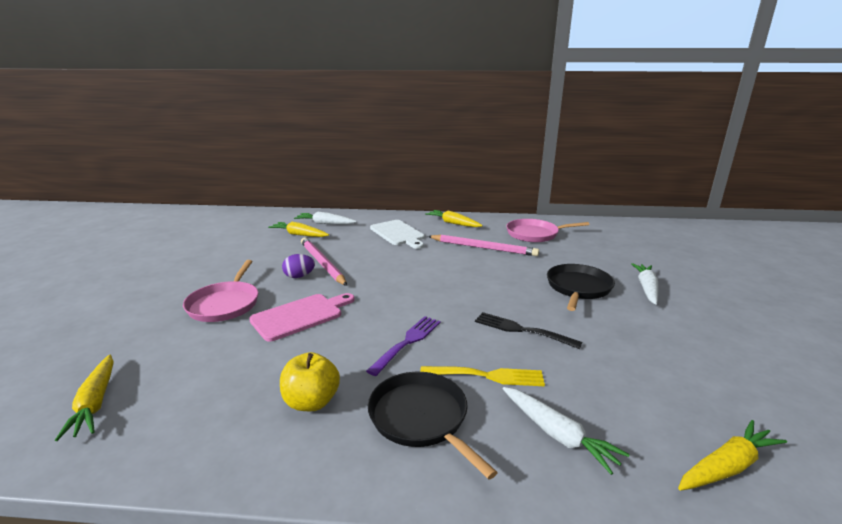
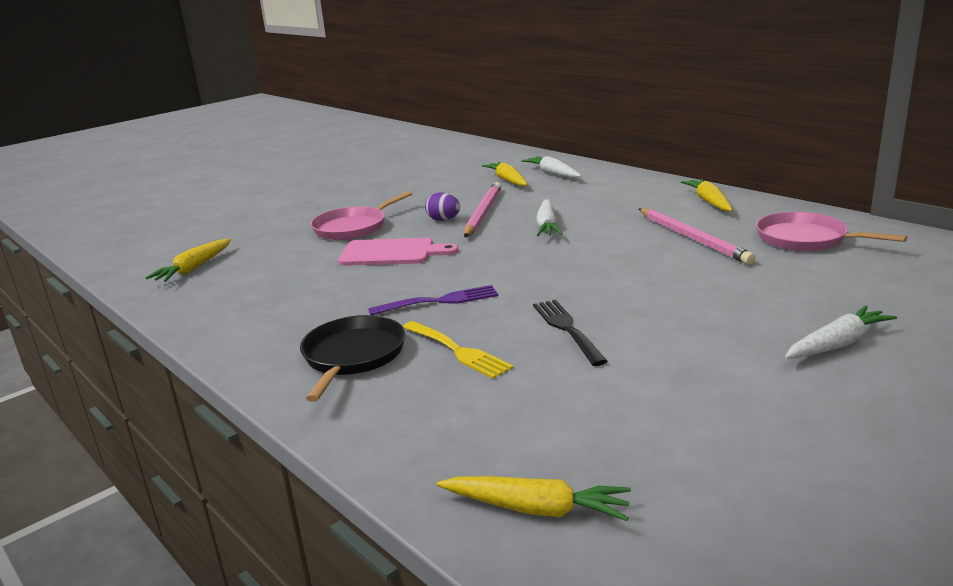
camera: 45 degrees right, 0 degrees up
yellow apple [280,352,340,411] -> none
white cutting board [370,220,425,249] -> none
white carrot [503,387,630,475] -> white carrot moved to [536,199,563,236]
black pan [547,264,615,311] -> none

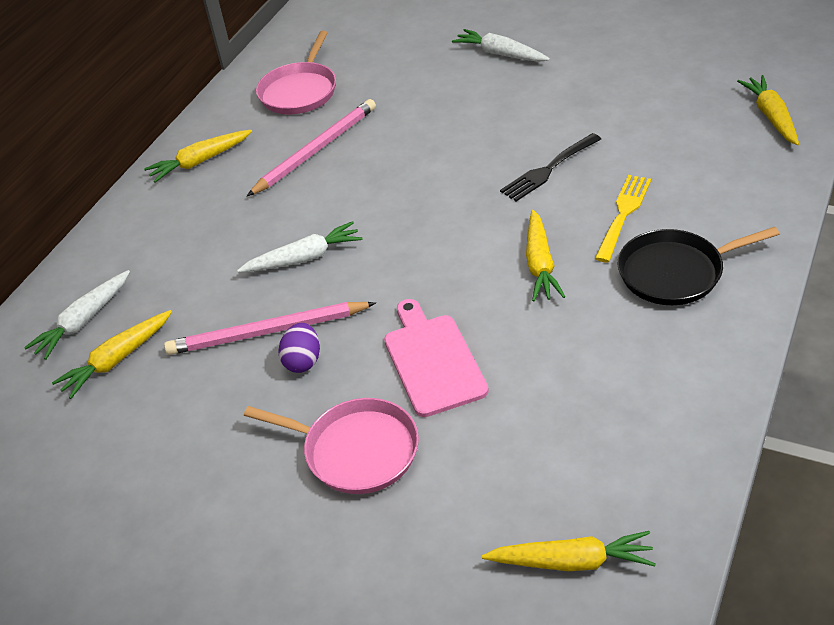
camera: 110 degrees left, 20 degrees up
purple fork [368,285,498,315] -> yellow carrot [526,210,565,301]

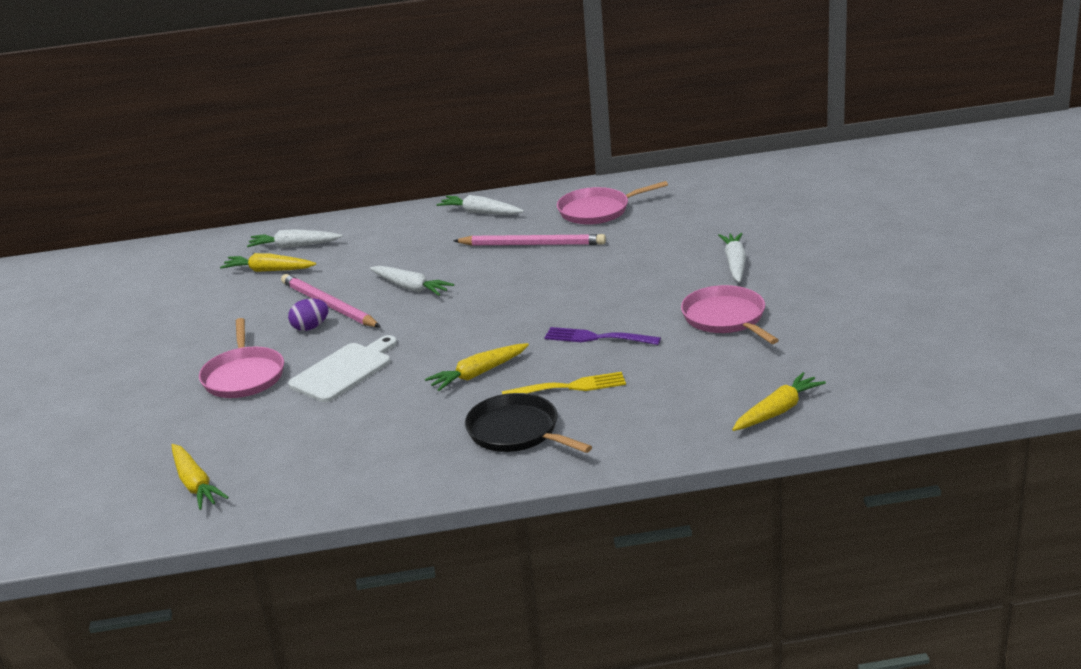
camera: 55 degrees right, 15 degrees down
yellow carrot [144,130,252,183] -> white carrot [436,195,524,215]
pink cutting board [384,299,489,417] -> white cutting board [288,335,397,402]
black fork [500,133,601,202] -> purple fork [544,327,661,345]
none -> pink pan [681,285,779,344]

